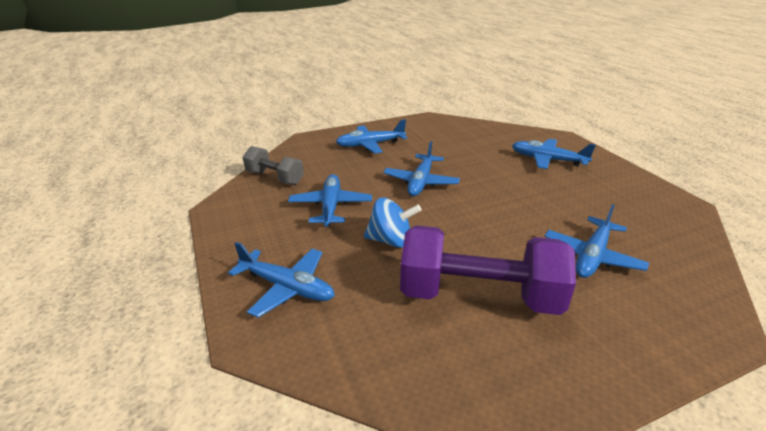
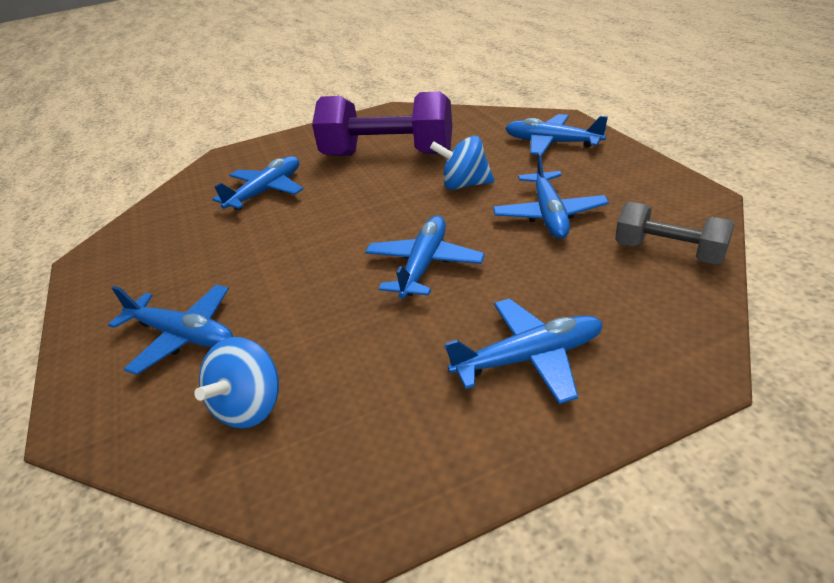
camera: 175 degrees left, 5 degrees up
none -> blue spinning top [194,337,279,429]

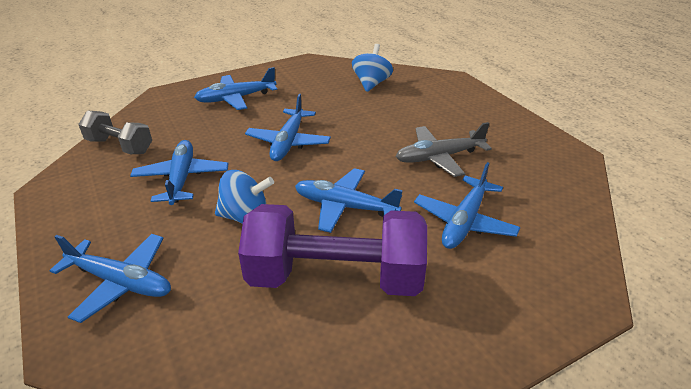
camera: 170 degrees right, 0 degrees up
blue plane [108,285,233,375] -> blue plane moved to [295,168,403,233]
none -> grey plane [396,122,492,177]

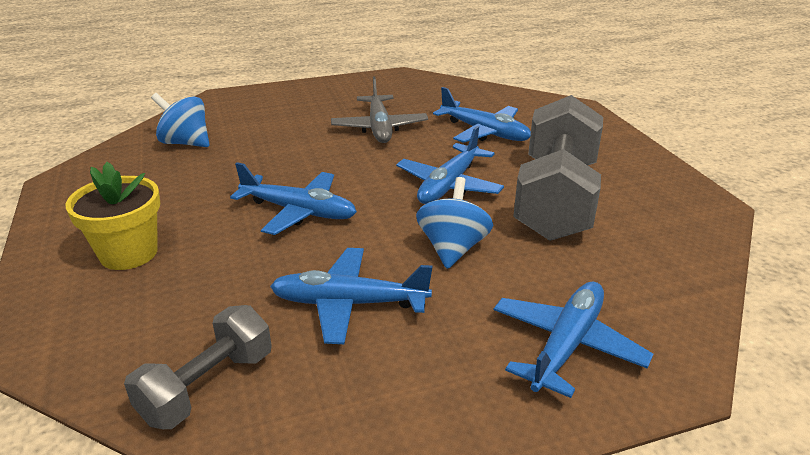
camera: 80 degrees left, 5 degrees down
blue plane [194,67,277,110] -> yellow flower pot [66,162,160,270]
purple dumbbell [238,204,427,296] -> grey dumbbell [513,95,603,241]

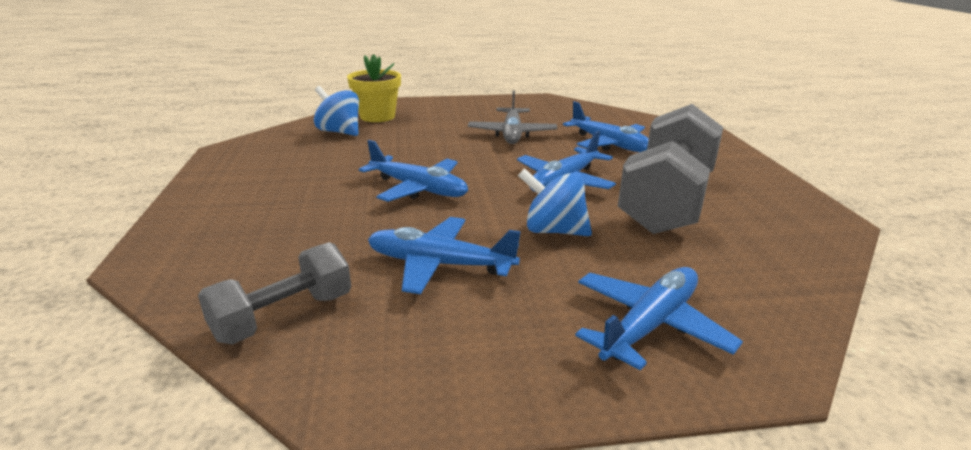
camera: 10 degrees right, 5 degrees down
yellow flower pot [66,162,160,270] -> yellow flower pot moved to [347,54,401,122]
blue spinning top [416,177,493,269] -> blue spinning top turned 90 degrees counterclockwise [518,168,592,236]

